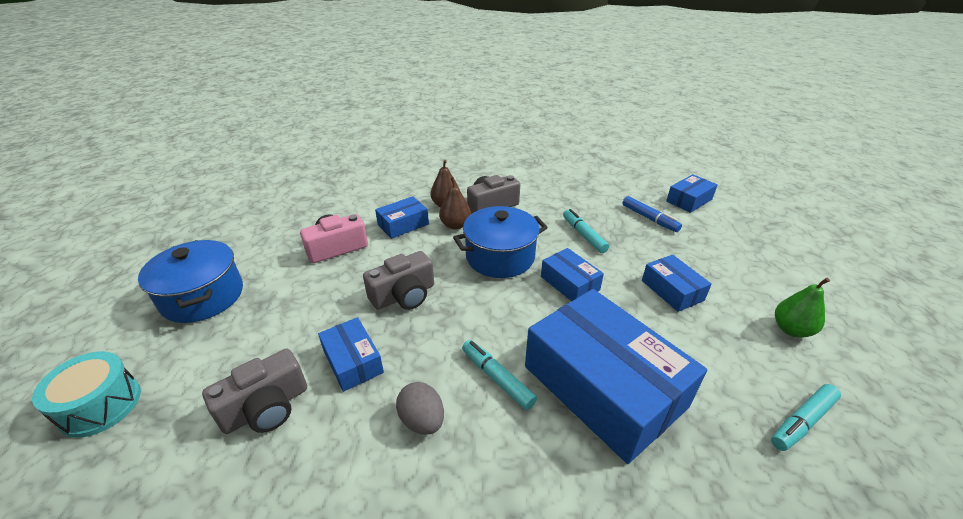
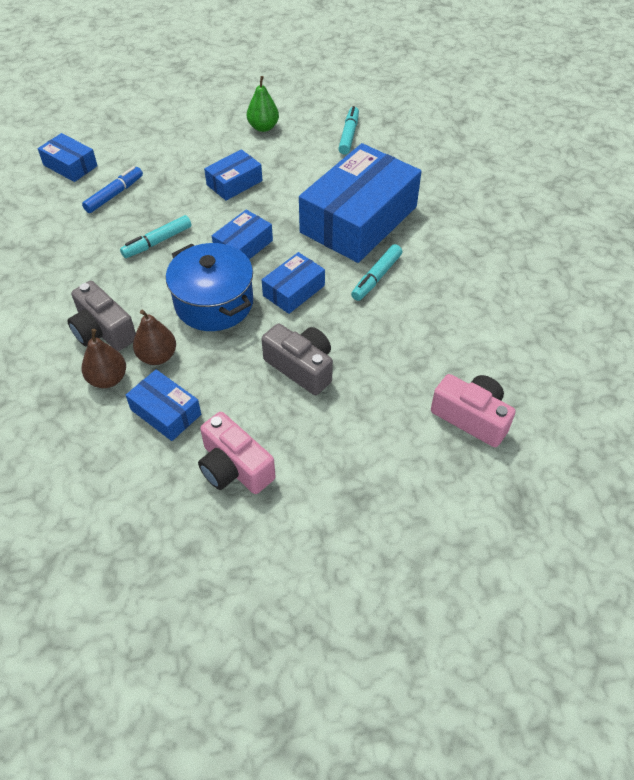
camera: 105 degrees left, 15 degrees up
turquoise drum [32,351,141,438] -> none
blue pot [138,240,243,323] -> none
grey camera [202,349,307,434] -> pink camera [431,374,516,447]
blue box [318,317,384,392] -> blue box moved to [262,252,325,314]
grey egg [396,382,444,435] -> none
turquoise marker [771,384,841,451] -> turquoise marker turned 120 degrees counterclockwise [338,106,359,155]

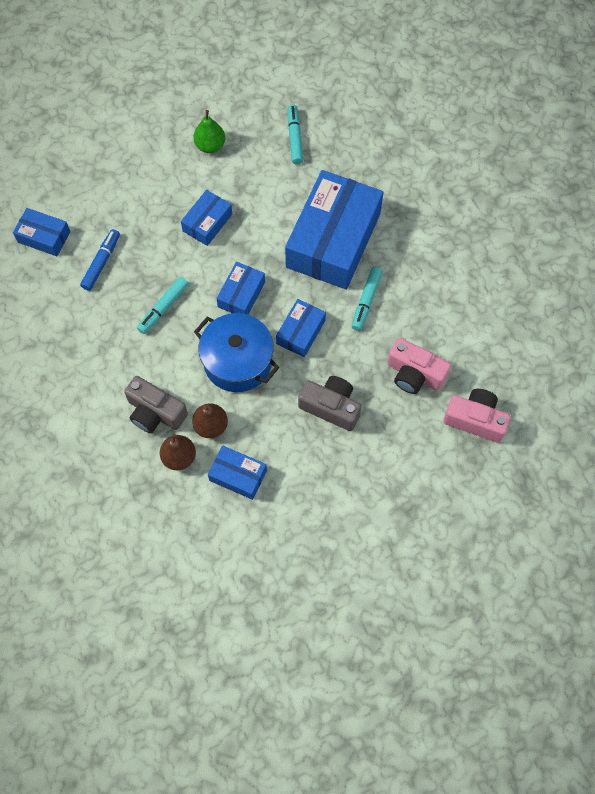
camera: 15 degrees left, 15 degrees up
pink camera [198,412,276,494] -> pink camera moved to [387,338,451,394]

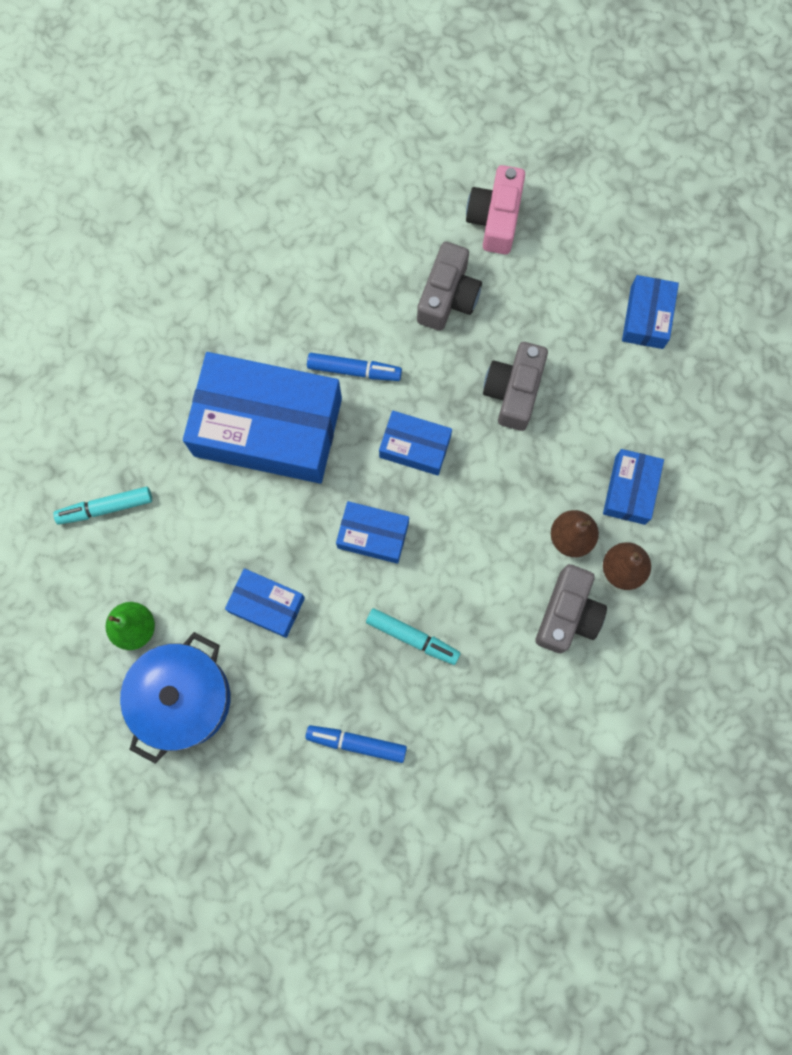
camera: 100 degrees left, 10 degrees up
blue box [13,208,70,256] -> blue box moved to [622,275,679,349]
blue pot [194,313,280,392] -> blue pot moved to [120,632,231,764]
turquoise marker [352,267,383,331] -> blue marker [307,353,402,381]
pink camera [387,338,451,394] -> grey camera [417,242,482,331]

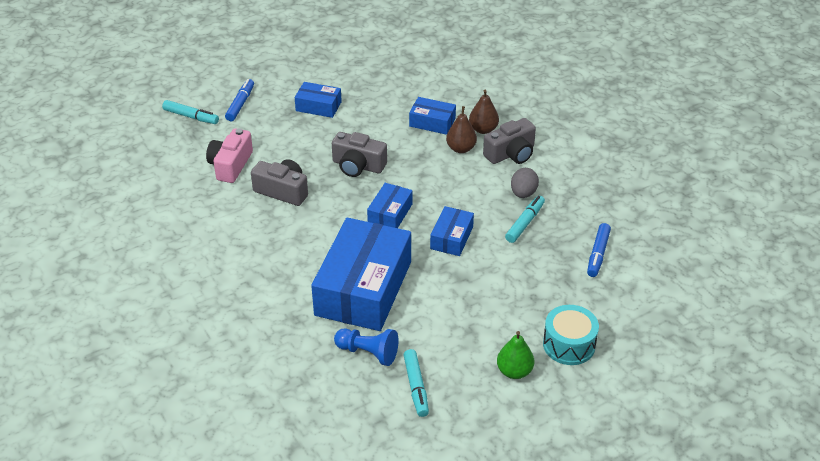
camera: 85 degrees left, 35 degrees down
blue pot [120,632,231,764] -> turquoise drum [543,305,599,365]
blue box [225,568,305,638] -> none
blue marker [307,353,402,381] -> blue marker moved to [225,79,254,121]
pink camera [466,165,525,254] -> pink camera turned 90 degrees clockwise [206,128,253,183]
grey camera [535,564,607,653] -> grey camera turned 120 degrees clockwise [483,118,536,164]
none -> turquoise marker [162,100,219,124]
none -> blue pawn [334,328,398,366]
none -> grey egg [511,168,539,198]

